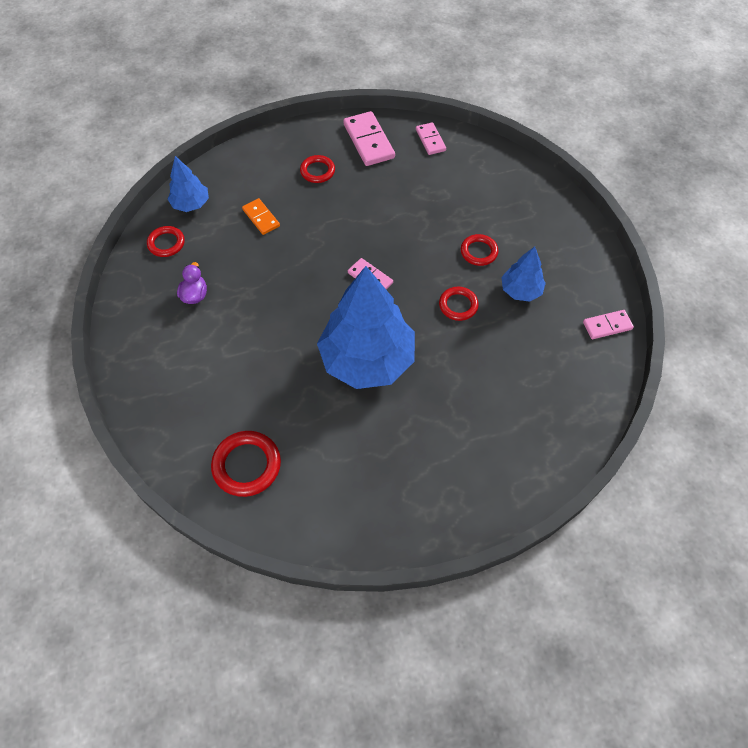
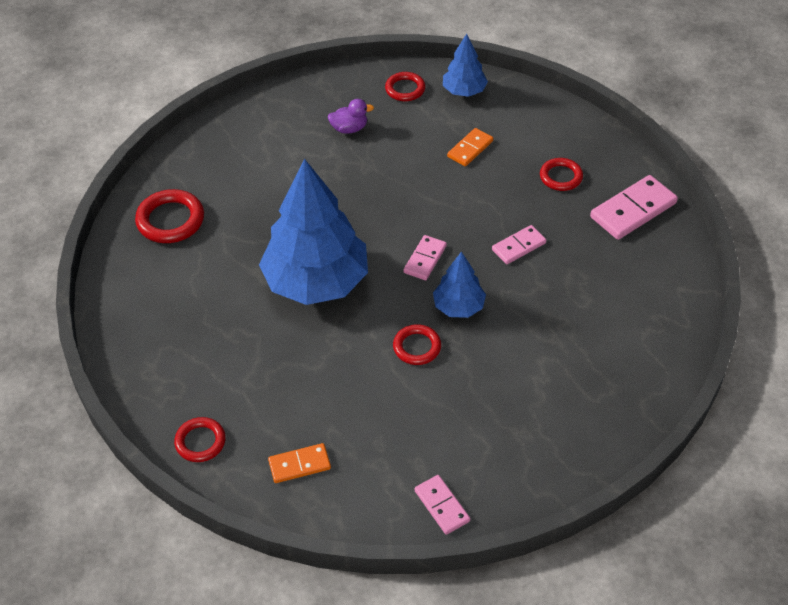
camera: 75 degrees right, 10 degrees down
pink domino [416,122,446,155] -> pink domino moved to [492,225,546,264]
red ring [461,234,498,266] -> red ring moved to [174,417,226,462]
blue tree [501,247,546,302] -> blue tree moved to [433,251,486,318]
none -> orange domino [268,443,331,483]

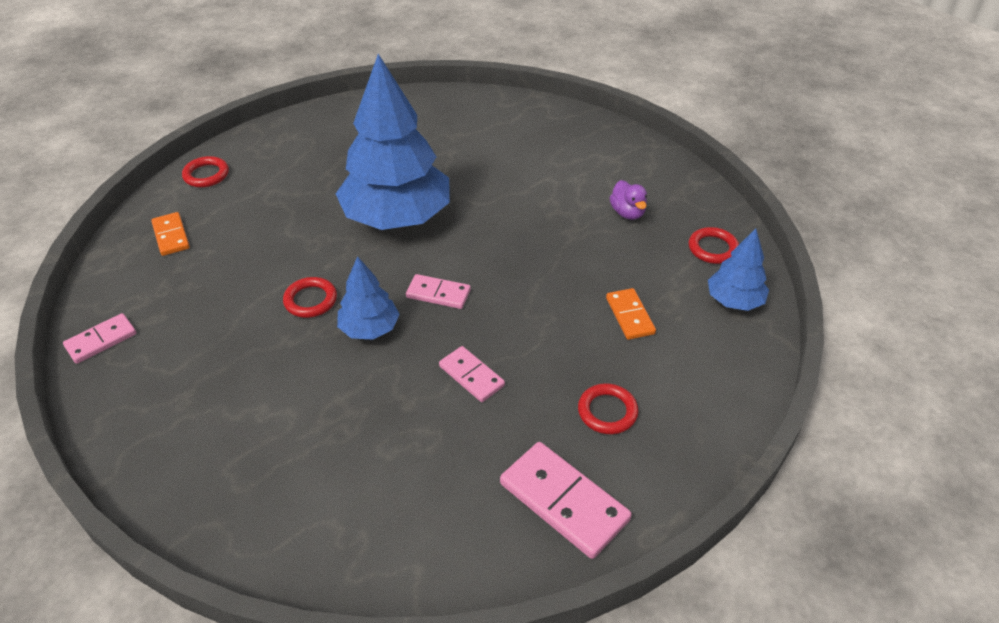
camera: 80 degrees right, 5 degrees down
red ring [135,189,204,243] -> none
orange domino [447,128,493,166] -> orange domino turned 45 degrees clockwise [606,288,656,340]

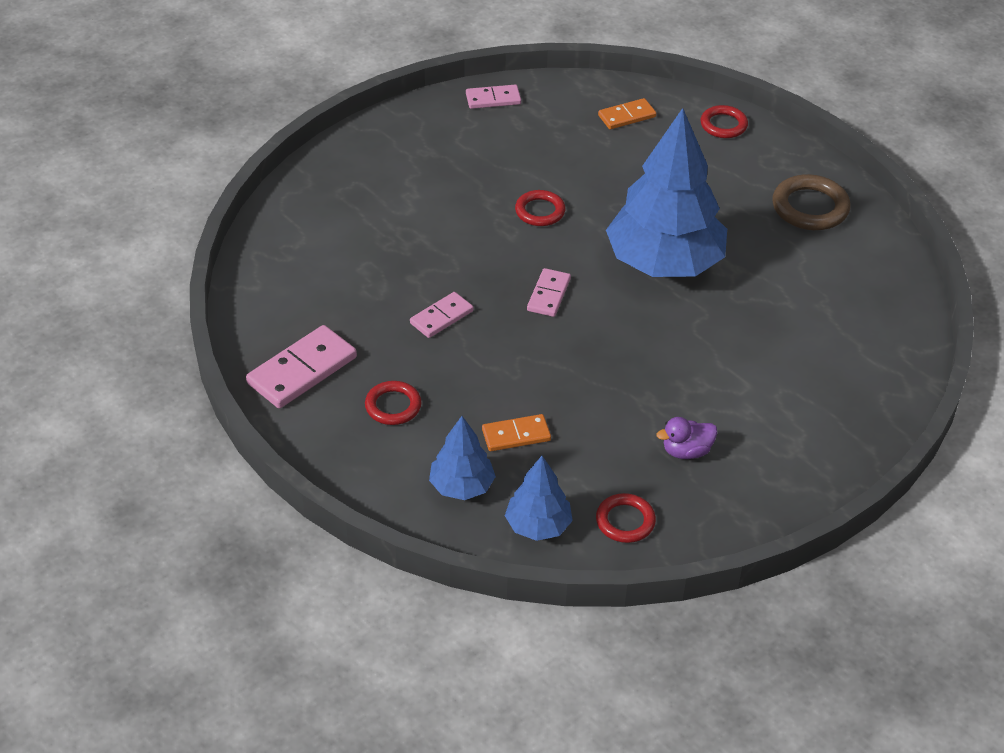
camera: 90 degrees right, 0 degrees up
pink domino [63,313,136,364] -> pink domino turned 60 degrees counterclockwise [466,84,521,109]
blue tree [337,256,400,340] -> blue tree moved to [429,416,496,500]
none -> brown ring [773,174,851,230]

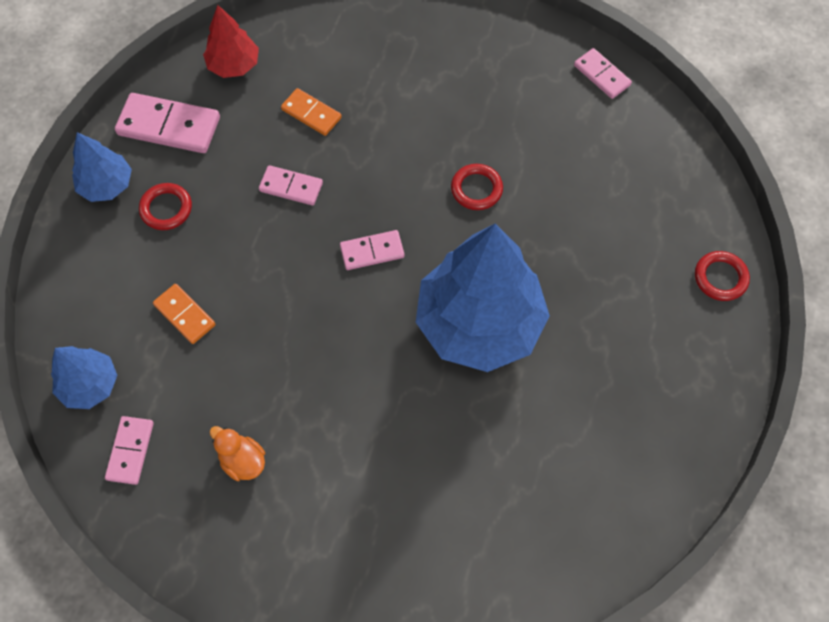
camera: 60 degrees right, 20 degrees up
blue tree [429,416,496,500] -> blue tree moved to [72,132,132,202]
red ring [596,493,656,543] -> pink domino [105,416,154,485]
orange domino [598,98,656,129] -> orange domino moved to [281,88,342,136]
purple duck [656,417,717,459] -> orange duck [210,426,265,481]
brown ring [773,174,851,230] -> none
none -> red tree [203,5,259,78]

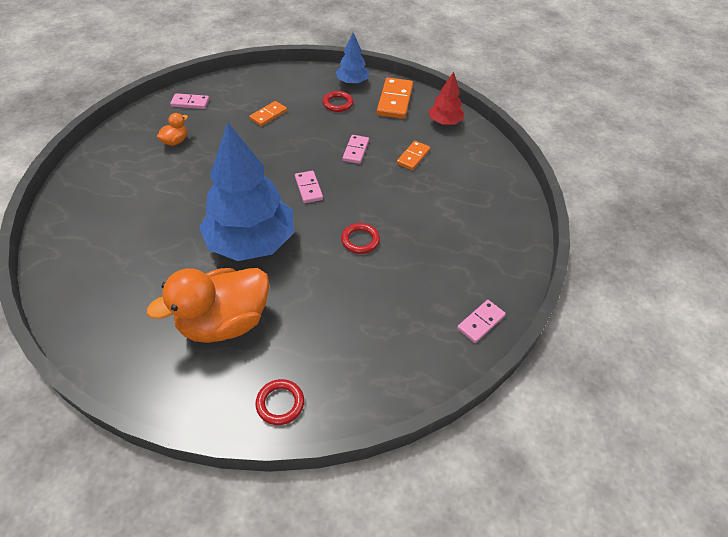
camera: 85 degrees right, 15 degrees down
blue tree [51,346,117,409] -> none
pink domino [115,93,220,153] -> orange domino [377,78,413,119]
none -> orange duck [147,268,269,343]

